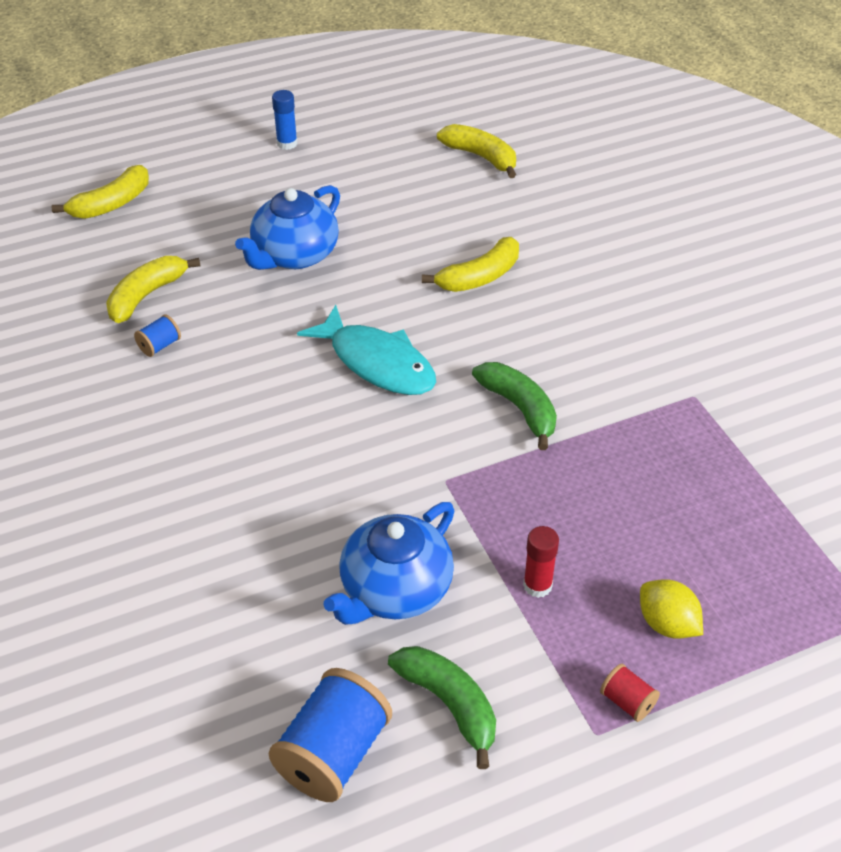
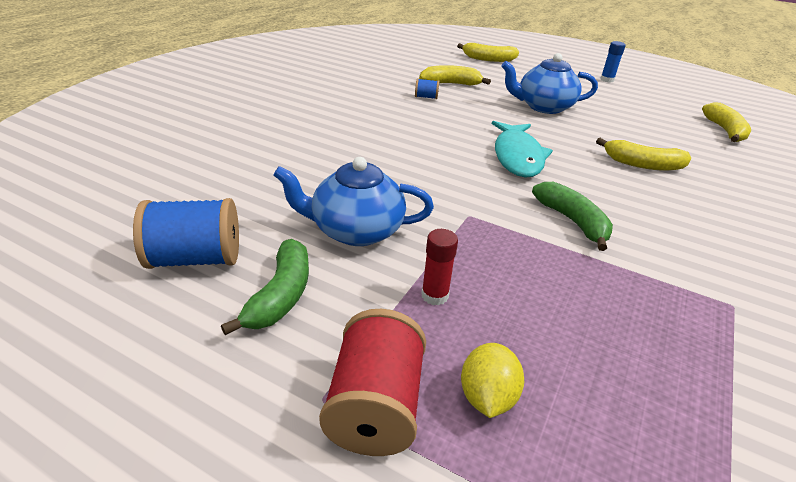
camera: 50 degrees right, 10 degrees down
green banana [472,362,557,450] -> green banana turned 45 degrees counterclockwise [532,182,613,251]
red spool [600,664,660,722] -> red spool [319,309,426,456], size x2.12

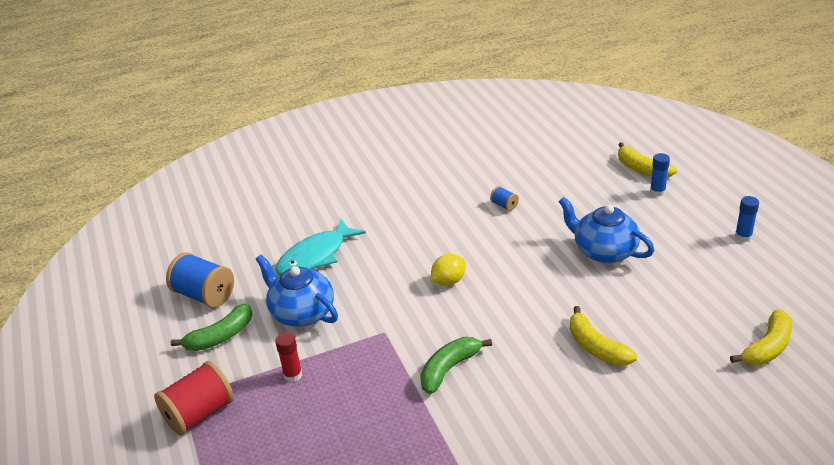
camera: 45 degrees right, 0 degrees up
yellow banana [419,65,491,85] -> none
yellow lemon [461,343,524,418] -> yellow lemon moved to [431,254,466,286]
turquoise fish [492,121,553,177] -> turquoise fish moved to [275,219,366,275]
green banana [532,182,613,251] -> green banana turned 150 degrees counterclockwise [420,337,492,394]
none -> blue glue stick [650,153,670,197]

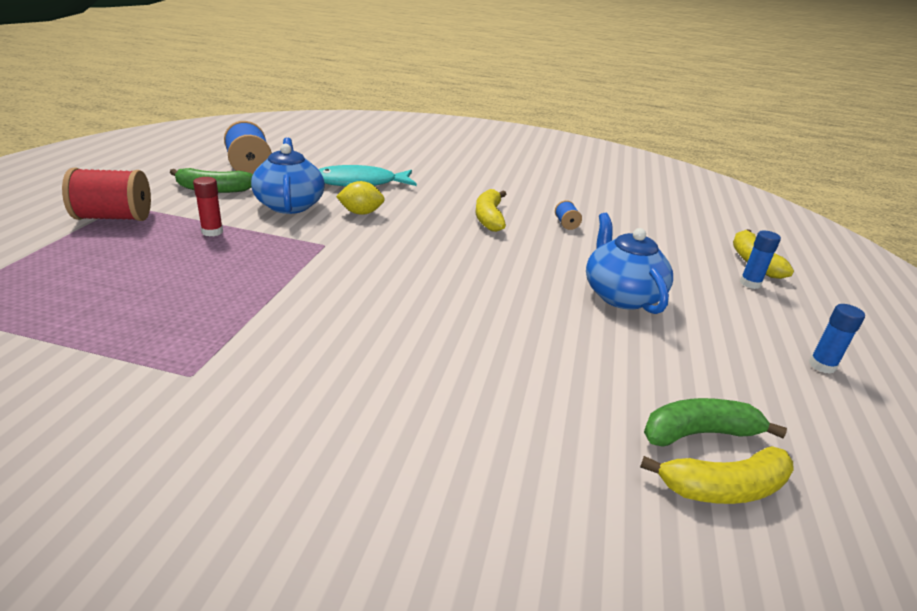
camera: 30 degrees right, 5 degrees down
green banana [420,337,492,394] -> green banana moved to [644,398,787,447]
yellow lemon [431,254,466,286] -> yellow lemon moved to [336,181,385,215]
yellow banana [570,306,637,366] -> yellow banana moved to [475,189,506,232]

